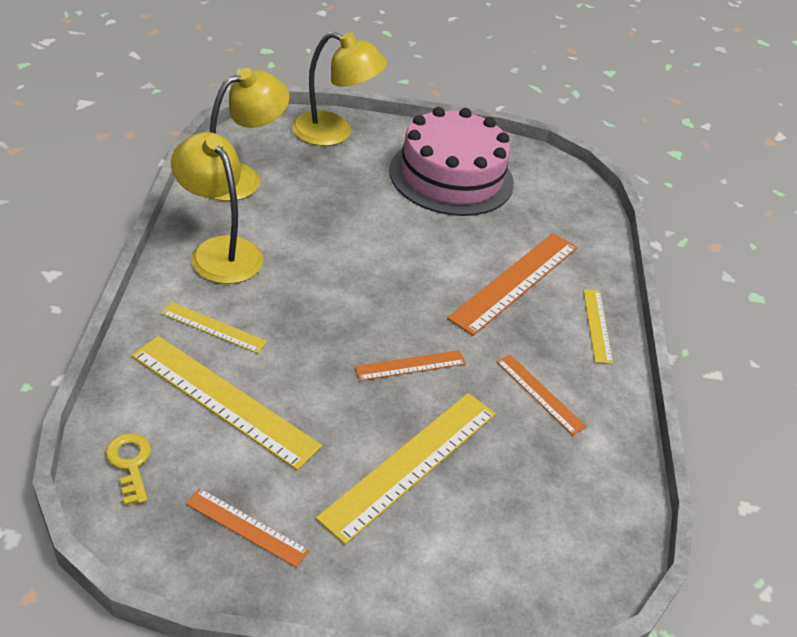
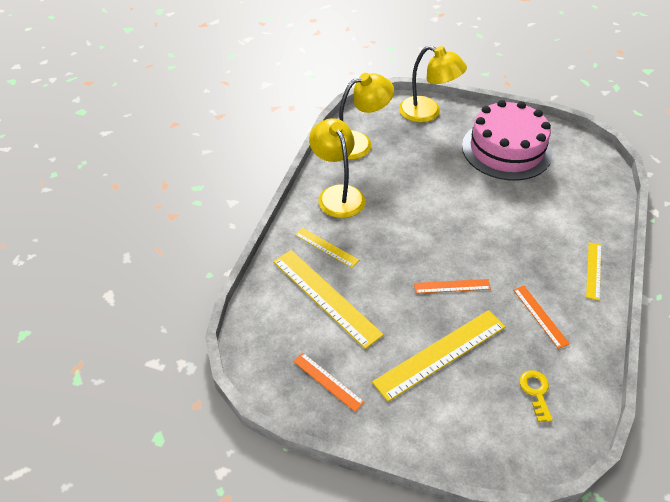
camera: 20 degrees right, 5 degrees up
yellow key [106,433,151,506] -> yellow key moved to [519,370,553,422]
orange ruler [447,233,577,336] -> none

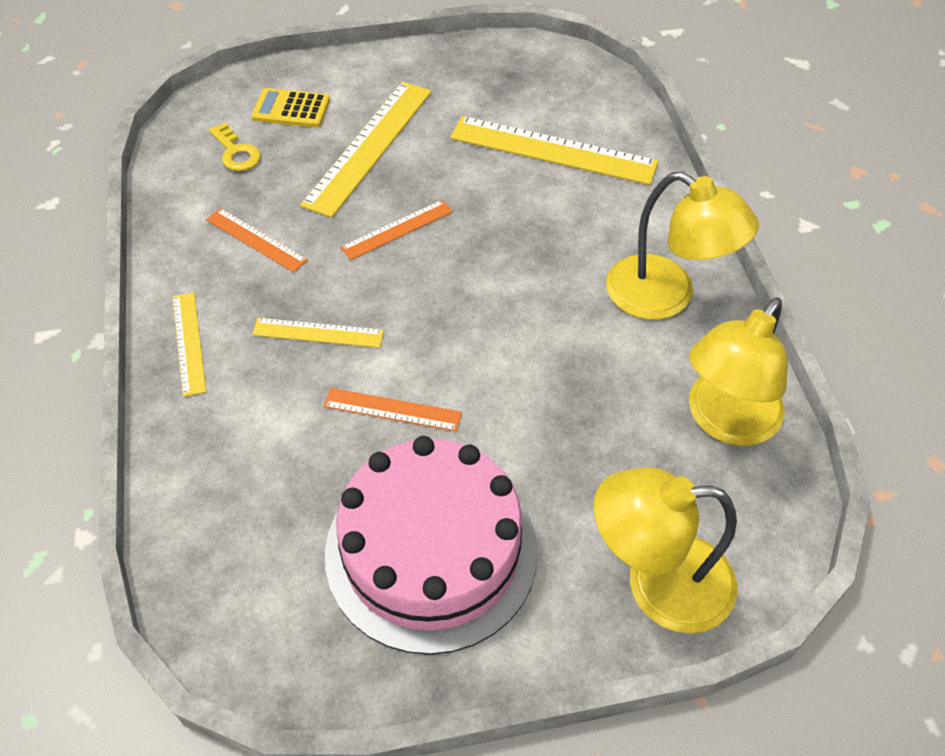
camera: 150 degrees right, 5 degrees up
orange ruler [293,353,365,412] -> orange ruler moved to [324,388,462,432]
yellow ruler [295,228,359,268] -> yellow ruler moved to [252,318,384,348]
none -> yellow calculator [251,88,330,127]

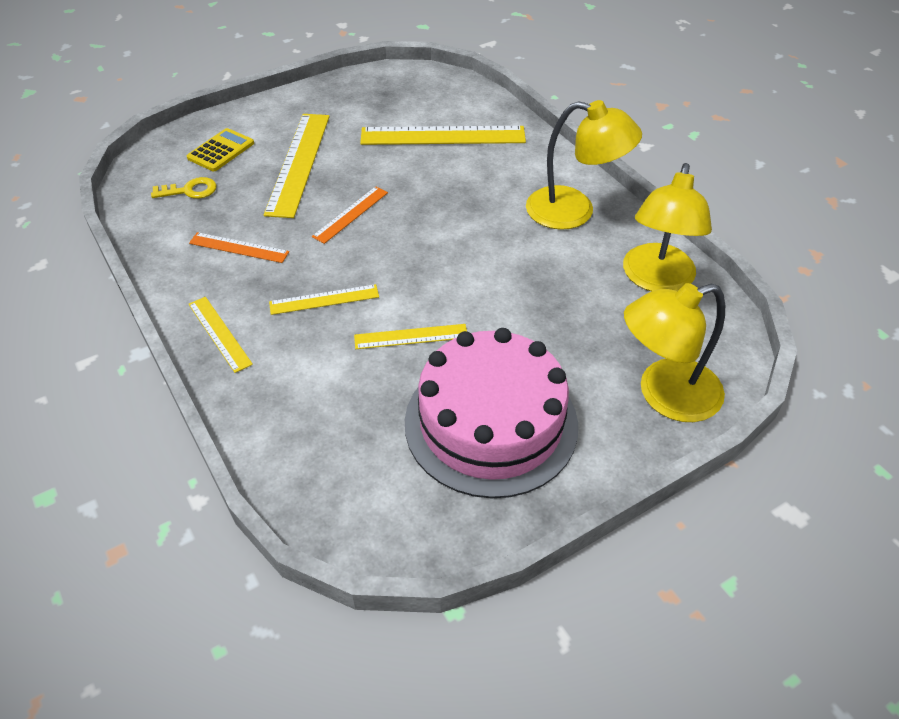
camera: 20 degrees left, 5 degrees down
yellow key [209,123,261,171] -> yellow key turned 45 degrees counterclockwise [151,177,217,199]
yellow calculator [251,88,330,127] -> yellow calculator turned 135 degrees clockwise [187,128,254,171]
orange ruler [324,388,462,432] -> yellow ruler [354,324,467,349]

